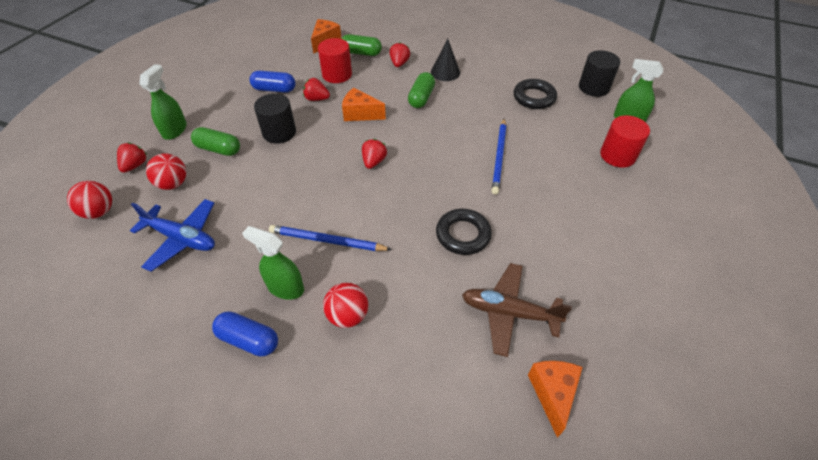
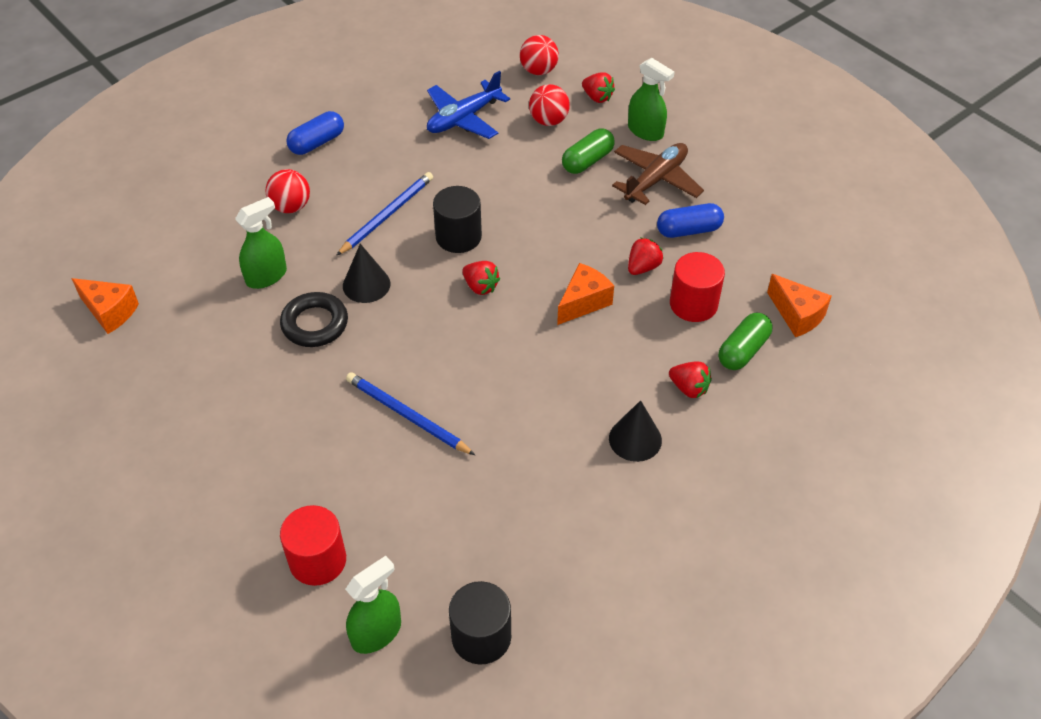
camera: 115 degrees right, 0 degrees up
green spray bottle [242,226,304,300] -> green spray bottle moved to [235,197,287,289]
blue capsule [250,71,296,93] -> blue capsule turned 45 degrees clockwise [657,203,724,238]
black cylinder [254,93,296,144] -> black cylinder moved to [433,186,482,253]
green capsule [408,72,435,108] -> none
brown plane [462,263,572,357] -> brown plane moved to [612,143,704,205]
black ring [513,79,557,109] -> none
none -> black cone [343,244,391,303]

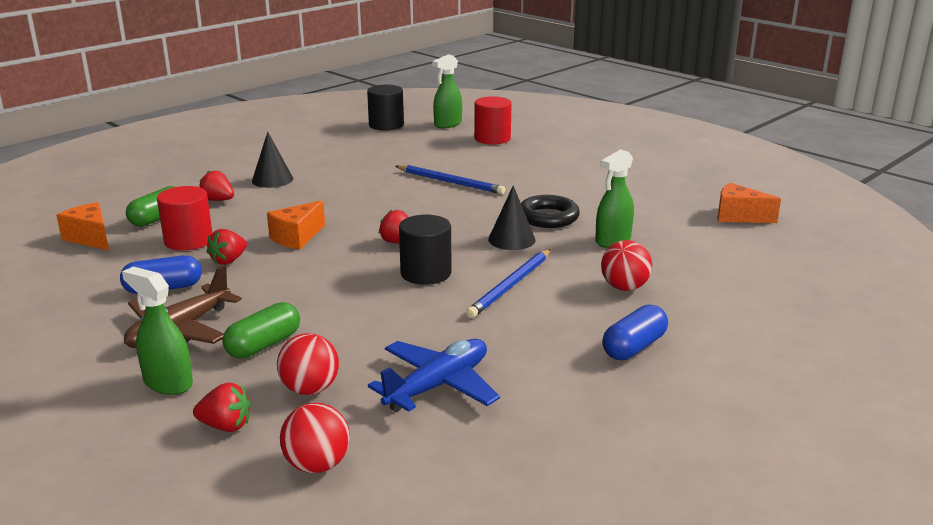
camera: 175 degrees right, 25 degrees down
red strawberry [582,72,615,103] -> red strawberry turned 150 degrees clockwise [193,382,250,432]

